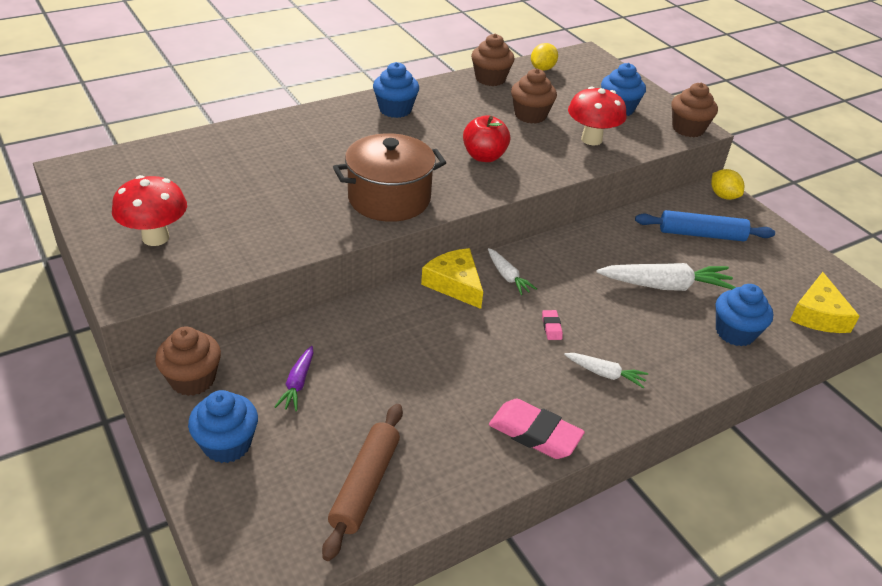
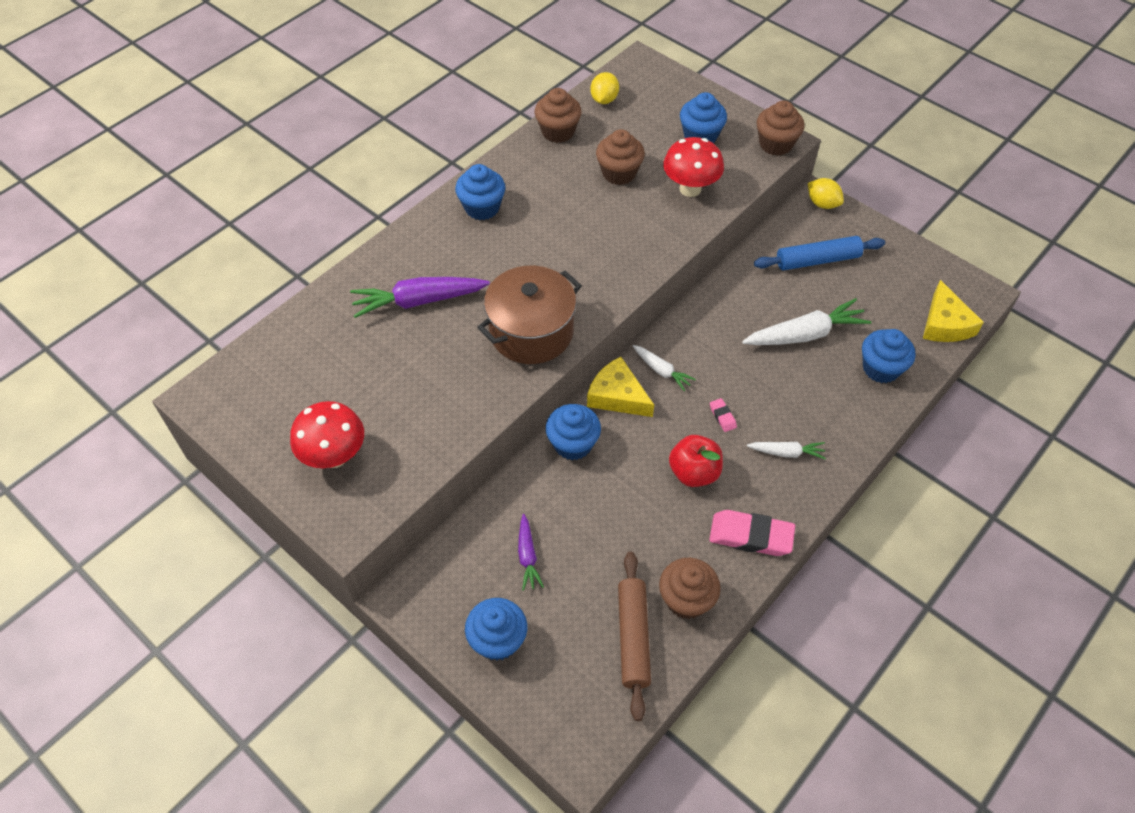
camera: 15 degrees left, 15 degrees up
brown cupcake [155,327,221,396] -> brown cupcake moved to [659,558,721,619]
red apple [463,115,510,162] -> red apple moved to [669,435,723,487]
none -> purple carrot [350,277,490,318]
none -> blue cupcake [546,404,601,460]

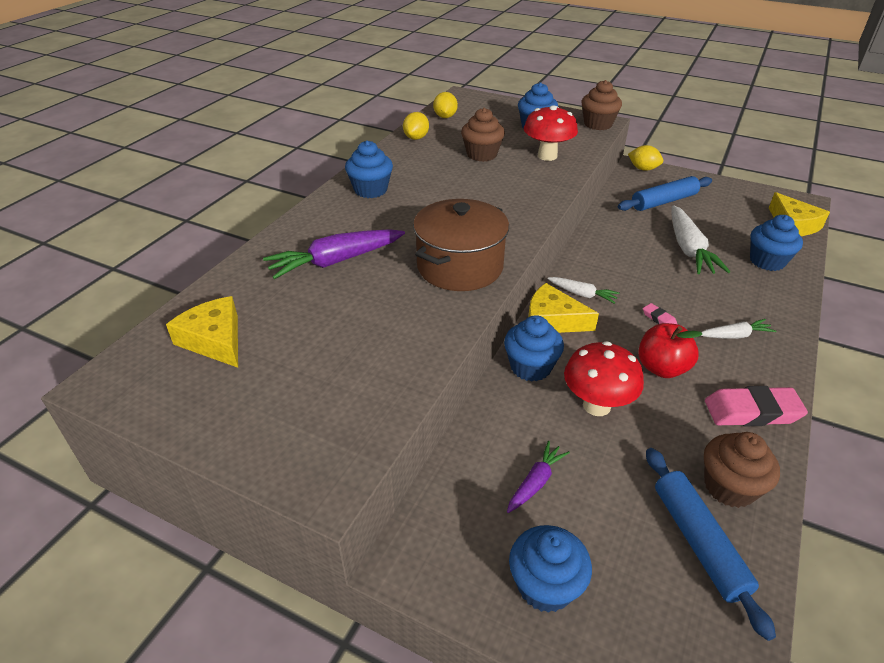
camera: 15 degrees left, 15 degrees down
red mushroom [290,401,364,468] -> red mushroom moved to [564,341,644,416]
purple carrot [518,514,544,591] -> purple carrot turned 120 degrees counterclockwise [507,441,570,513]
brown cupcake [535,88,582,143] -> yellow lemon [403,112,429,140]
brown rolling pin [618,552,651,721] -> blue rolling pin [646,448,776,641]
white carrot [742,298,871,345] -> white carrot turned 120 degrees clockwise [671,205,730,274]
none -> yellow cheese [166,296,238,368]

